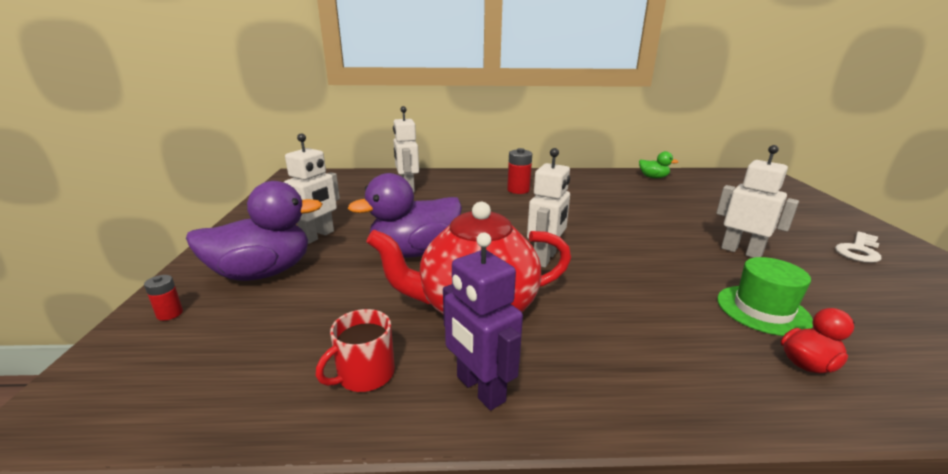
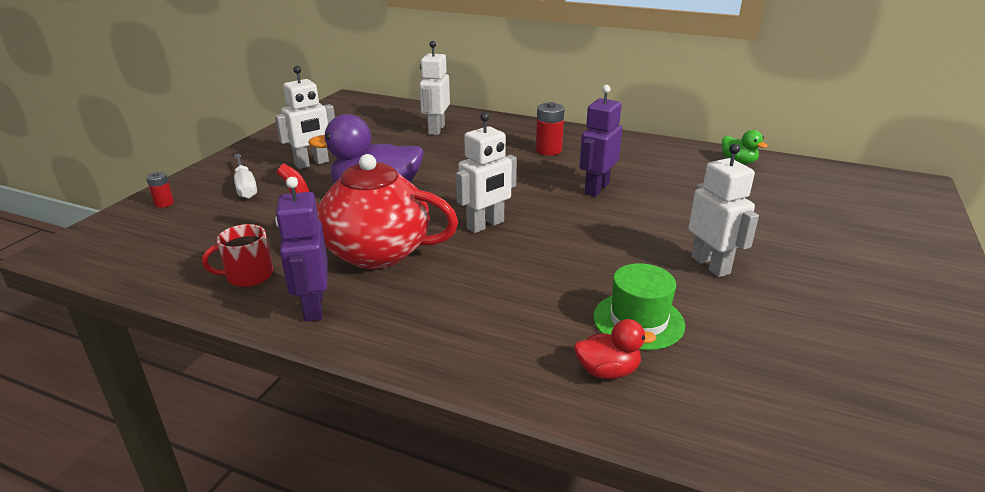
camera: 25 degrees right, 5 degrees up
purple duck [186,181,322,281] -> white screwdriver [234,154,257,199]
white key [835,232,881,263] -> none
none -> purple robot [579,85,622,197]

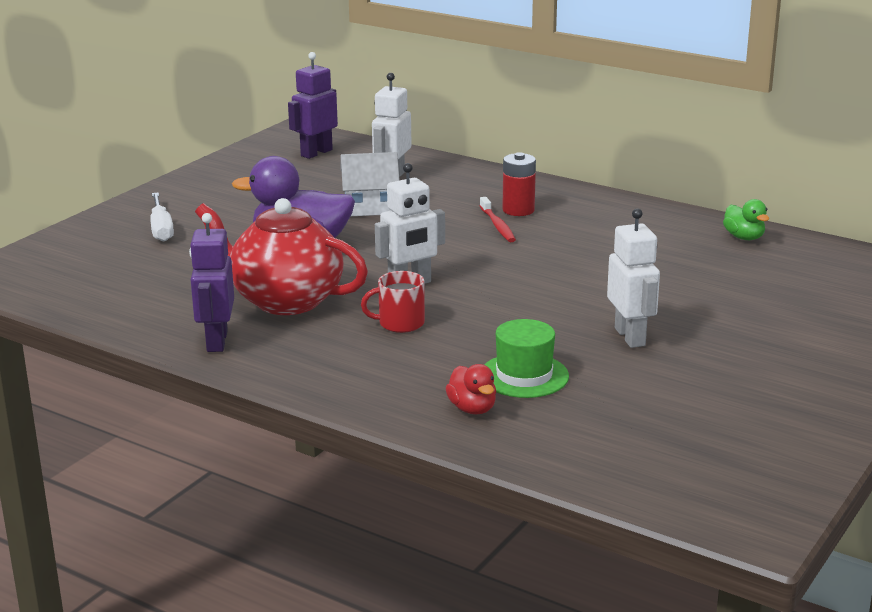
camera: 10 degrees right, 5 degrees down
red battery [146,172,174,208] -> none
red mug [202,224,273,287] -> red mug moved to [361,271,425,333]
white robot [275,66,335,169] -> none
red duck [574,319,656,379] -> red duck turned 60 degrees clockwise [445,364,496,414]
purple robot [579,85,622,197] -> purple robot moved to [288,52,338,159]
none -> white house [341,152,400,216]
none -> red toothbrush [480,197,516,242]

